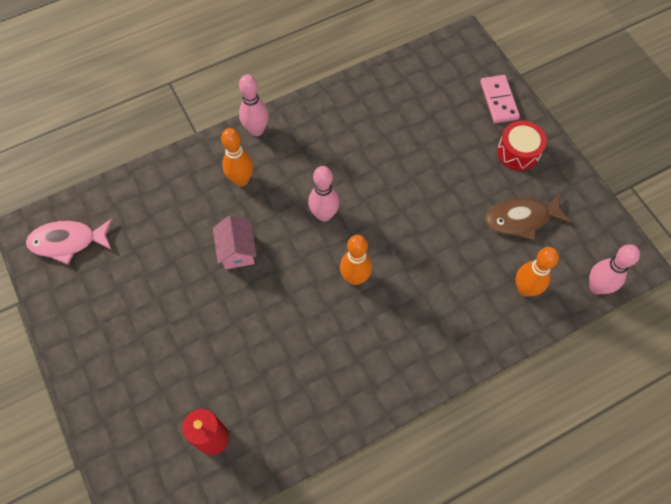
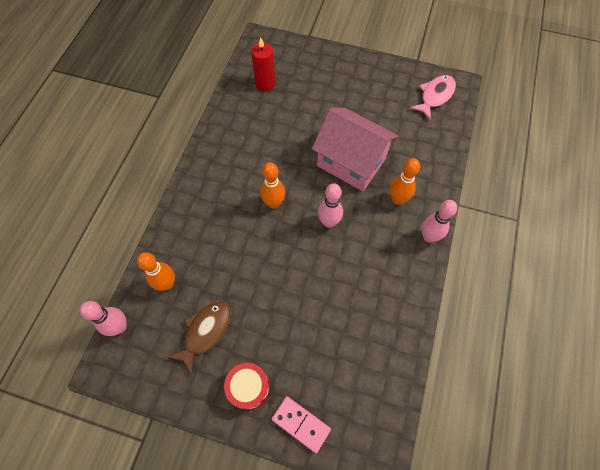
camera: 135 degrees right, 0 degrees up
pink house [213,216,257,270] -> pink house [312,107,398,191], size x2.07

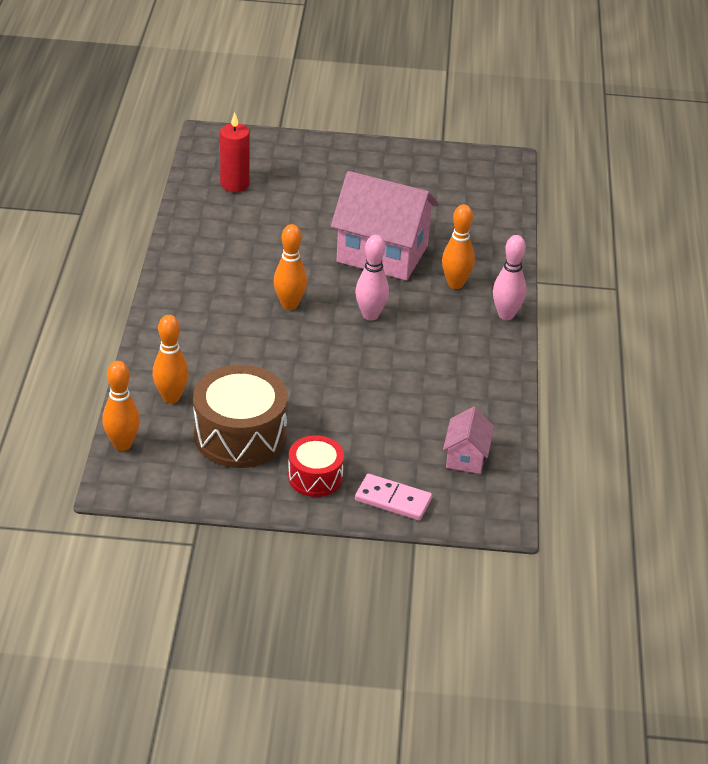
camera: 15 degrees left, 25 degrees down
pink bowling pin [80,301,127,336] -> orange bowling pin [102,361,140,451]
brown fish [168,301,230,375] -> brown drum [193,365,288,468]
pink fish [410,75,456,121] -> none
none -> pink house [443,407,494,474]

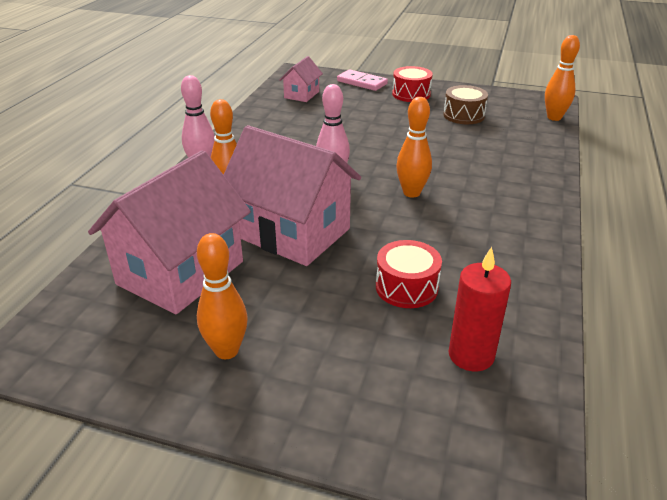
camera: 165 degrees left, 5 degrees down
orange bowling pin [153,315,189,404] -> orange bowling pin moved to [197,233,247,359]
brown drum [193,365,288,468] -> brown drum [443,85,488,124], size x0.58
none -> pink house [88,150,251,314]
none -> red drum [376,240,442,308]

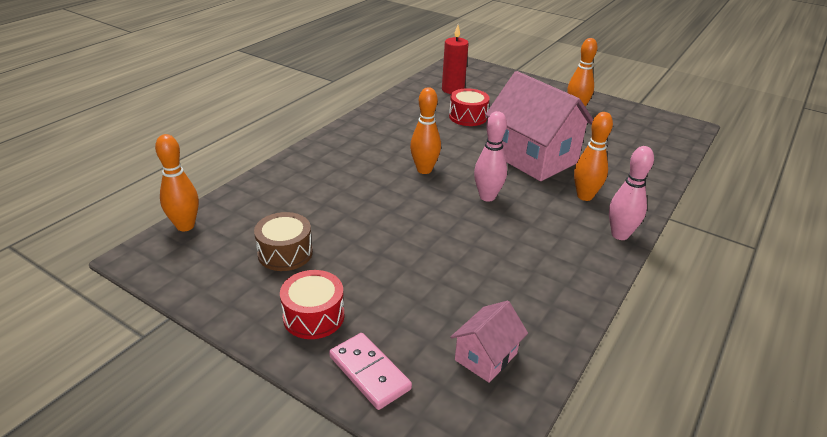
camera: 165 degrees left, 0 degrees up
pink house [88,150,251,314] -> none

